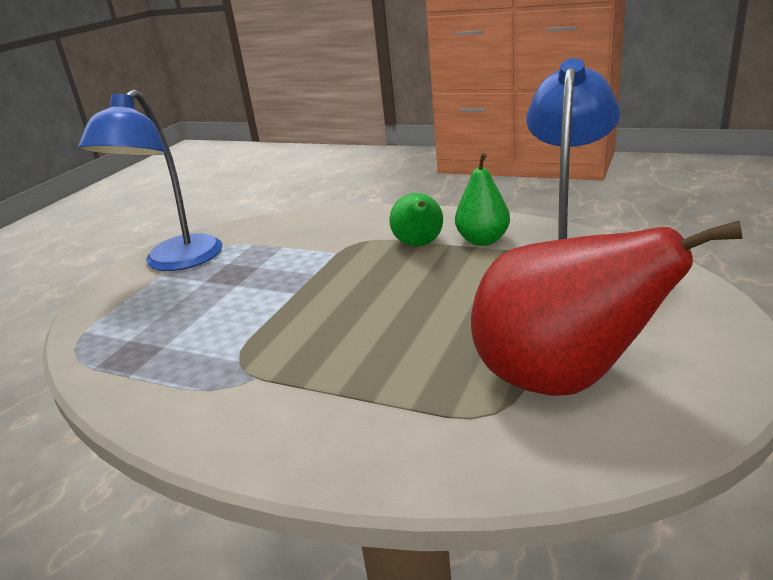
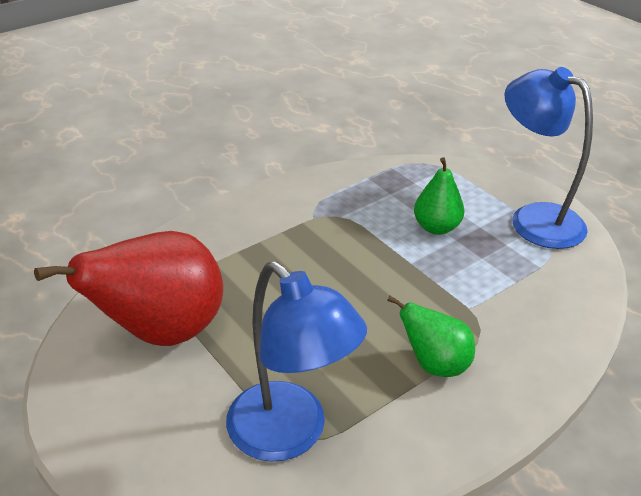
camera: 115 degrees right, 10 degrees up
green pear [455,153,510,246] -> green pear moved to [414,157,464,235]

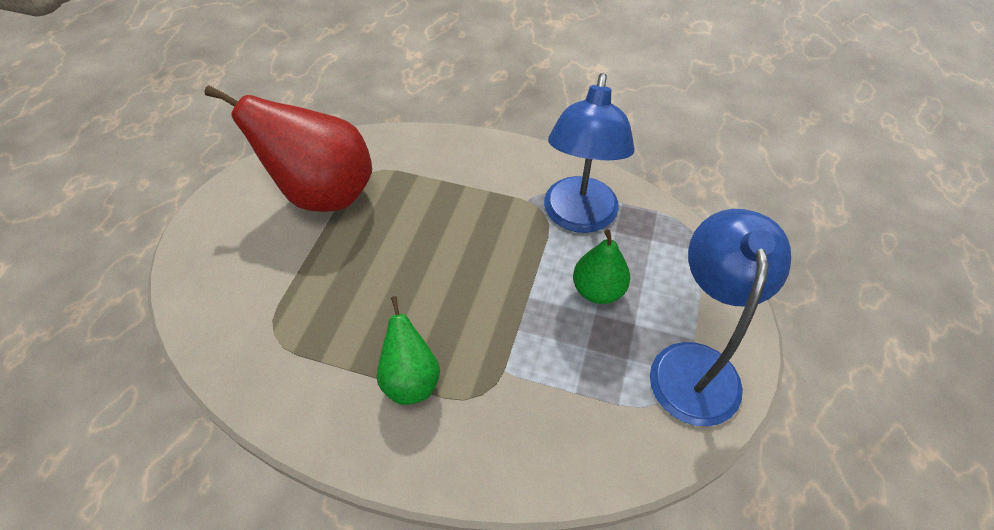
camera: 55 degrees right, 15 degrees up
blue lamp [226,261,367,462] -> blue lamp moved to [544,73,635,233]

